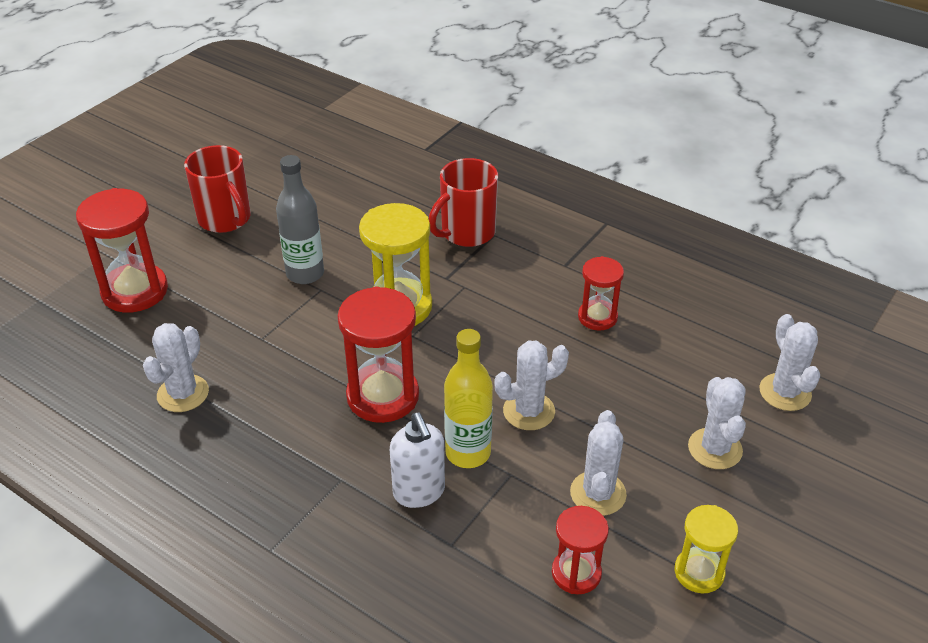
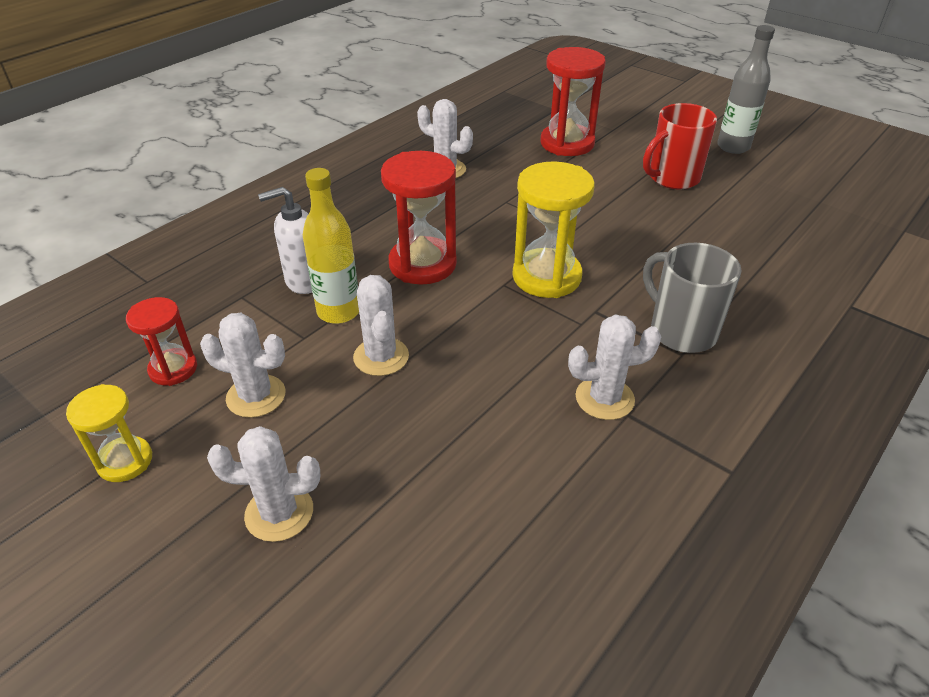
camera: 95 degrees right, 0 degrees up
grey bottle [276,155,324,284] -> grey bottle moved to [717,25,775,154]
red mug [429,158,498,247] -> grey mug [643,243,741,353]
red hourglass [578,256,624,331] -> none
white cactus [759,314,820,411] -> white cactus moved to [568,315,661,420]

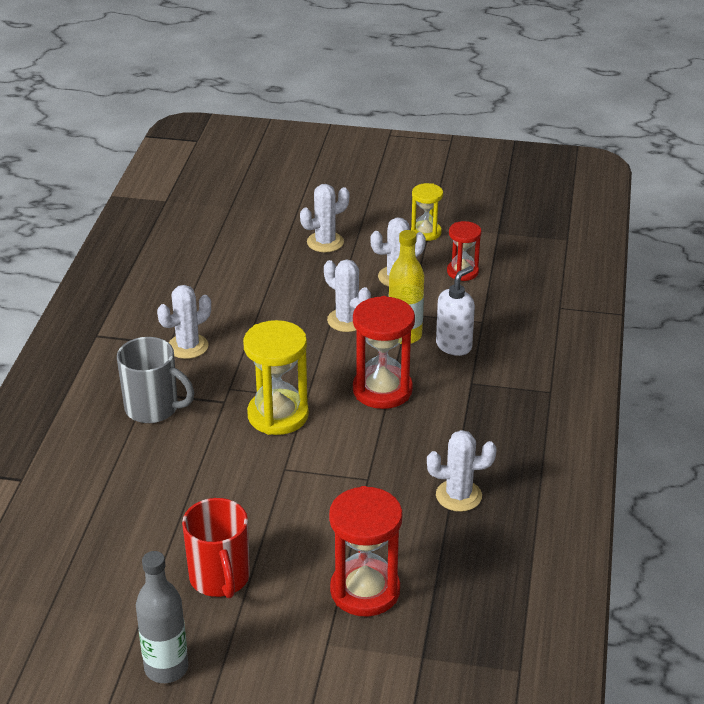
camera: 150 degrees right, 5 degrees down
red mug [643,103,717,189] -> red mug turned 135 degrees clockwise [182,498,250,598]

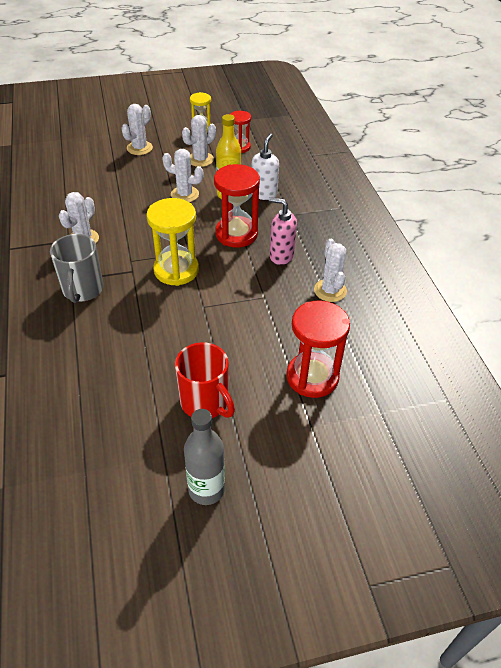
camera: 25 degrees left, 10 degrees up
grey mug [117,337,194,423] -> grey mug turned 90 degrees clockwise [50,234,104,303]
white cactus [427,430,497,512] -> white cactus turned 75 degrees counterclockwise [314,239,347,302]
none -> pink soap dispenser [269,197,297,265]

